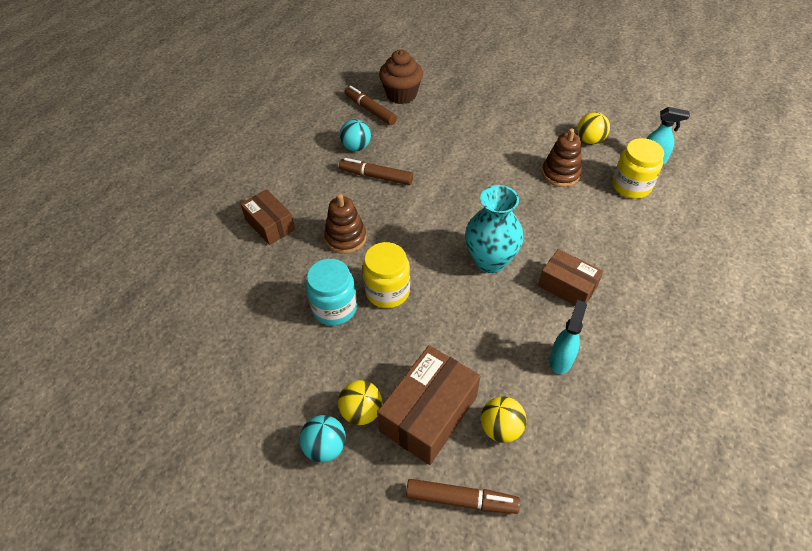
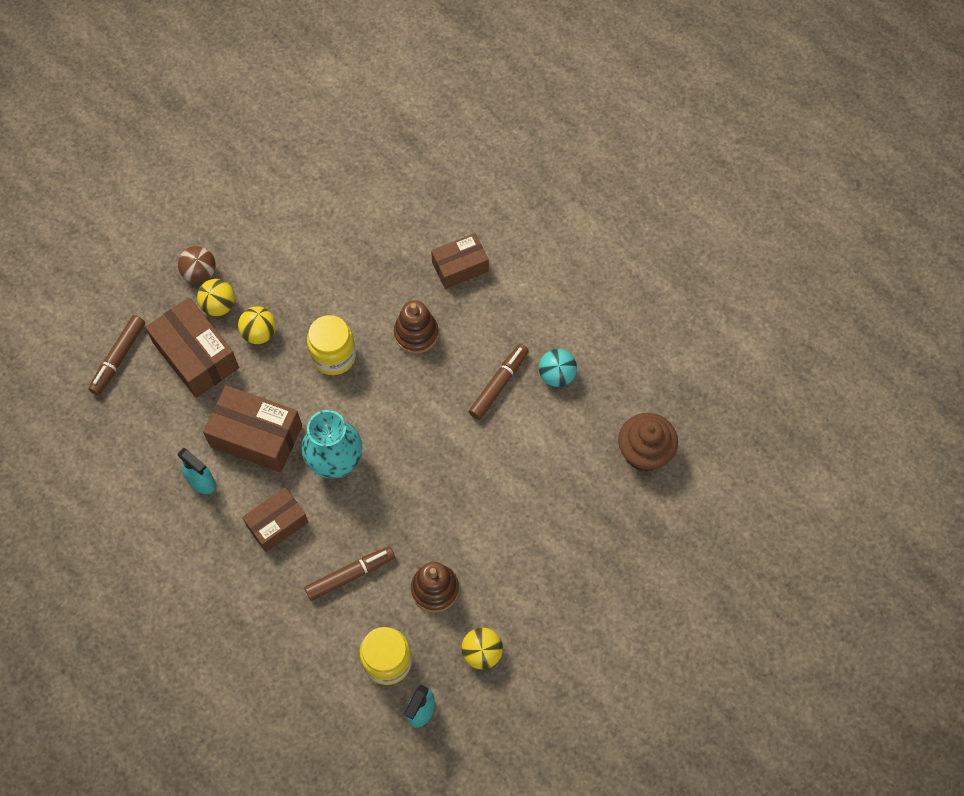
camera: 105 degrees right, 15 degrees up
turquoise ball [300,415,346,463] -> brown ball [178,246,216,283]
turquoise jar [306,259,357,326] -> none
brown marker [344,86,397,125] -> brown marker moved to [304,546,395,601]
yellow ball [481,396,527,443] -> yellow ball moved to [238,306,276,344]
none -> brown box [203,385,302,472]

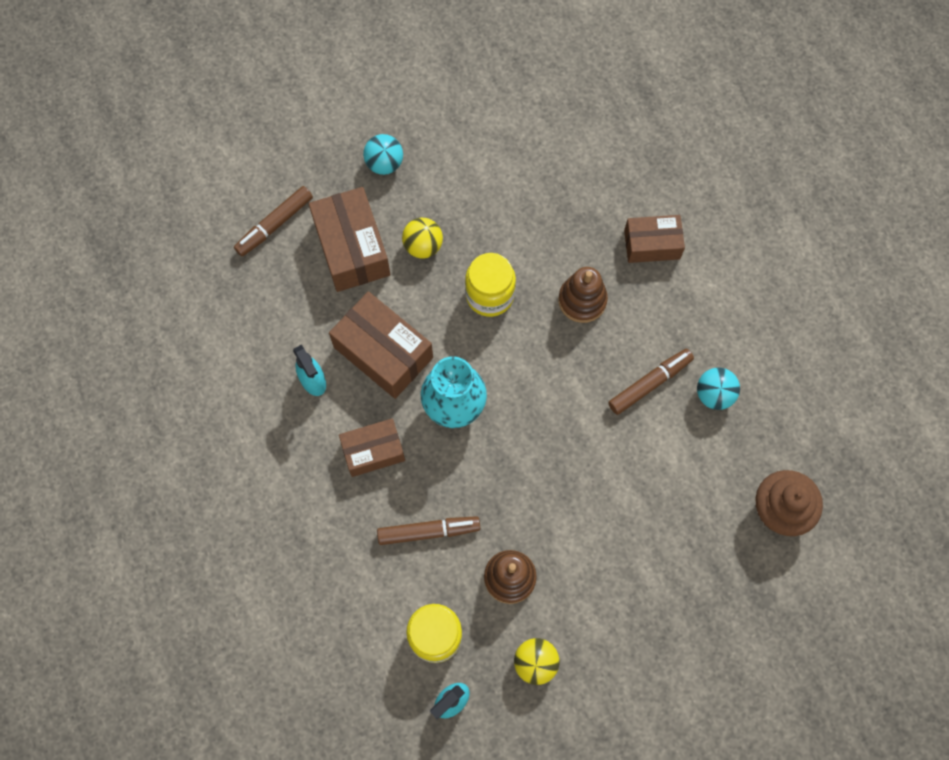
camera: 20 degrees right, 5 degrees up
brown ball [178,246,216,283] -> turquoise ball [363,134,403,175]
yellow ball [197,279,235,316] -> none

